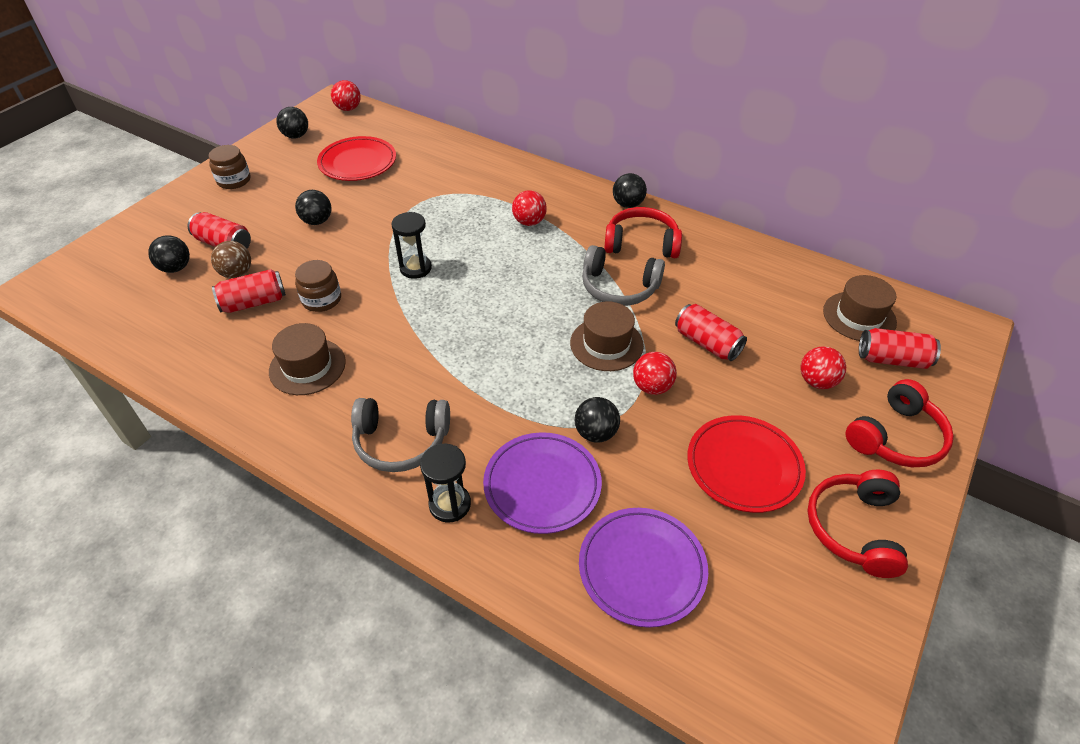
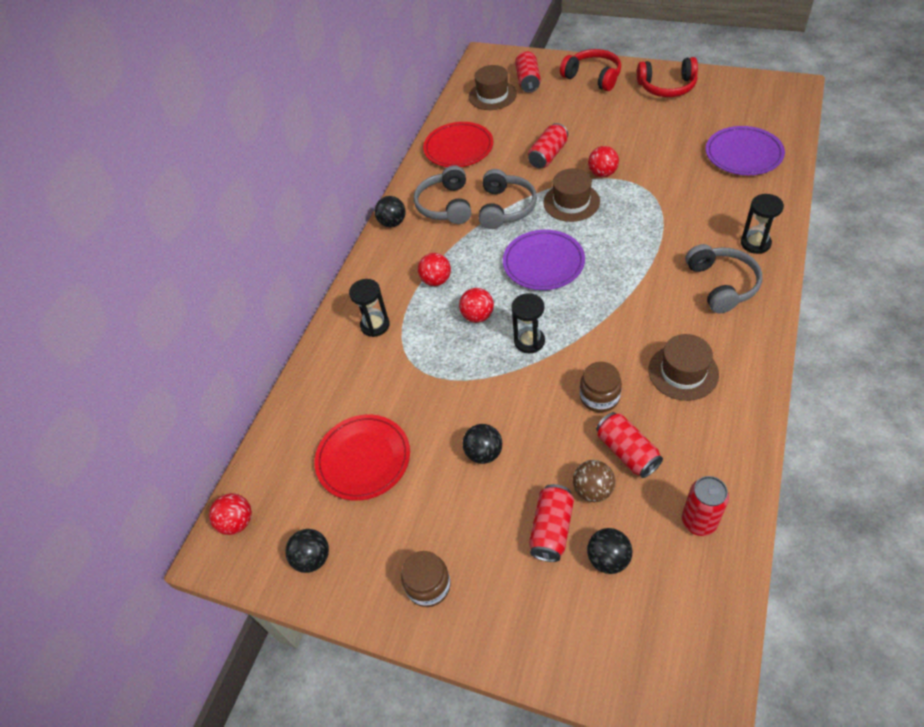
camera: 95 degrees left, 5 degrees up
purple plate [483,432,602,534] -> purple plate moved to [503,230,585,290]
black ball [575,397,620,443] -> none
red headphones [604,207,682,258] -> grey headphones [414,165,471,224]
red plate [687,415,806,513] -> red plate moved to [423,122,493,167]
red ball [801,346,846,389] -> red ball moved to [459,288,494,323]
none -> black hourglass [349,279,390,337]
none -> red can [682,476,729,536]

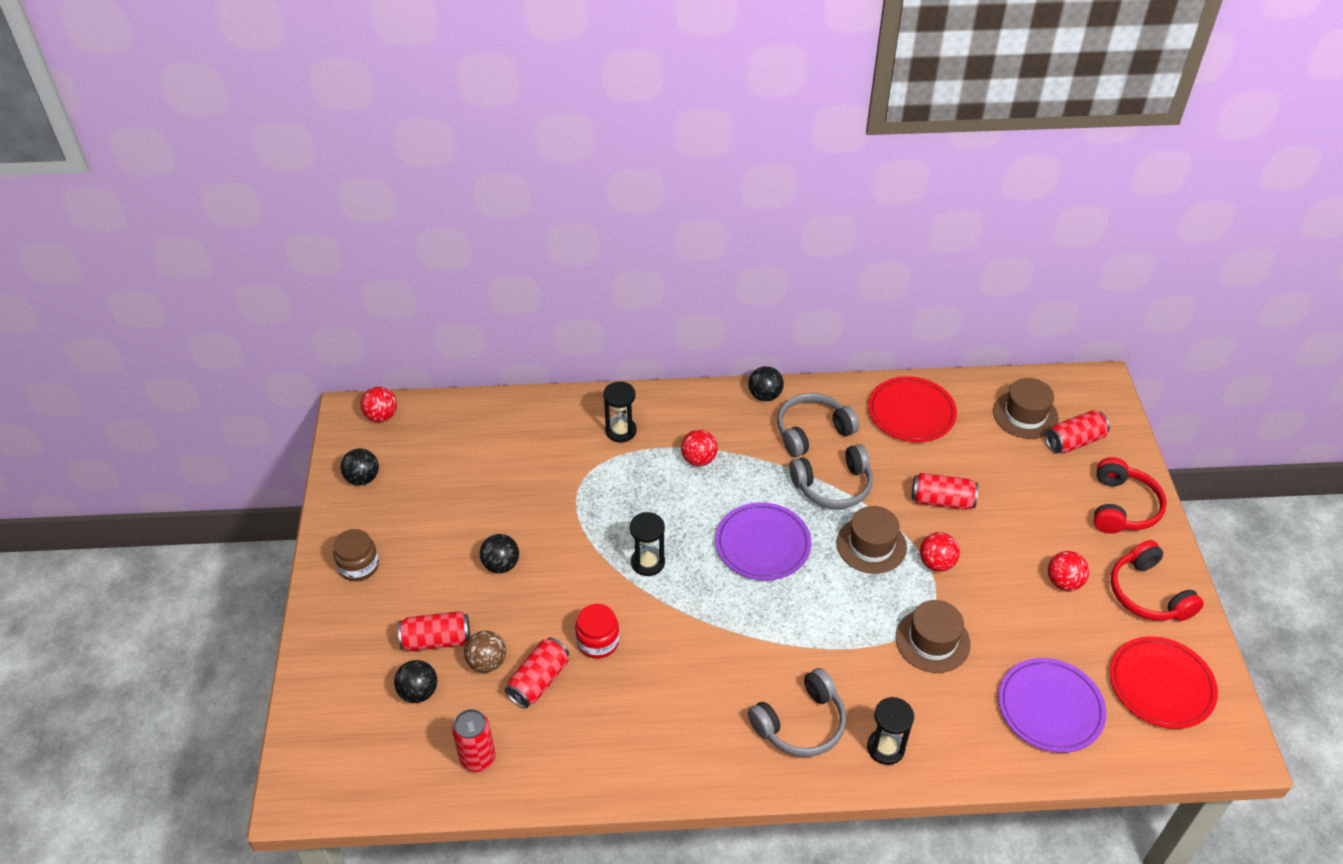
camera: 60 degrees right, 5 degrees down
red plate [315,415,410,501] -> red plate moved to [1110,636,1218,729]
red ball [459,288,494,323] -> red ball moved to [1048,551,1089,591]
brown jar [580,362,622,412] -> red jar [575,604,620,659]
brown hat [648,334,719,401] -> brown hat moved to [896,600,970,673]

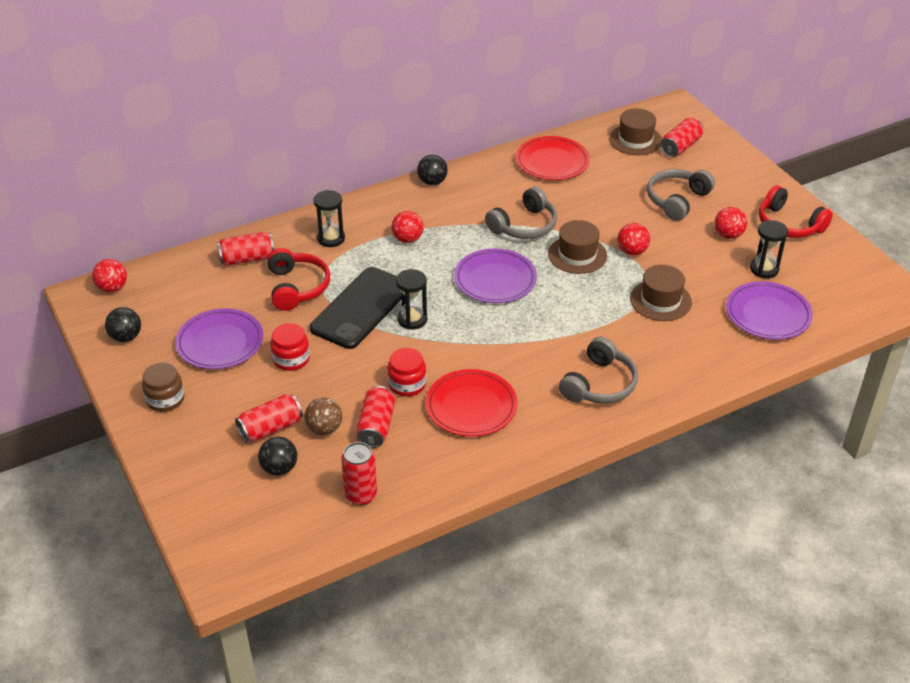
camera: 25 degrees left, 5 degrees down
black ball [480,534,519,573] -> red jar [270,323,310,371]
grey headphones [777,393,859,457] -> grey headphones moved to [647,169,715,221]
black hourglass [867,697,914,765] -> black hourglass moved to [750,220,788,278]
red can [912,473,978,510] -> red can moved to [217,232,274,266]
red headphones [1094,457,1167,534] -> red headphones moved to [267,248,330,311]
red plate [1110,636,1218,729] -> red plate moved to [426,369,517,437]
none -> purple plate [175,309,263,369]
none -> black phone [310,267,402,349]

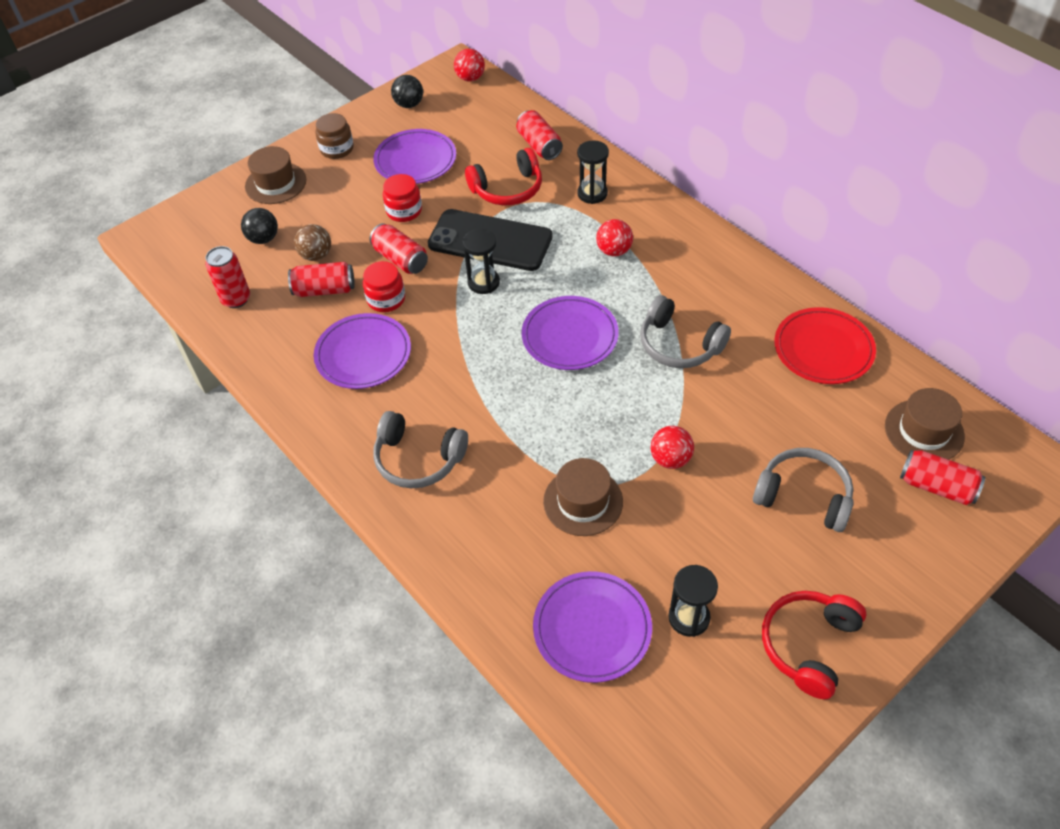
camera: 80 degrees right, 10 degrees up
red can [235,394,303,442] -> red can moved to [370,223,428,274]
black ball [417,155,448,185] -> none
red plate [426,369,517,437] -> purple plate [314,313,411,389]
brown hat [548,220,607,274] -> brown hat moved to [245,146,306,204]
red ball [715,207,747,239] -> none

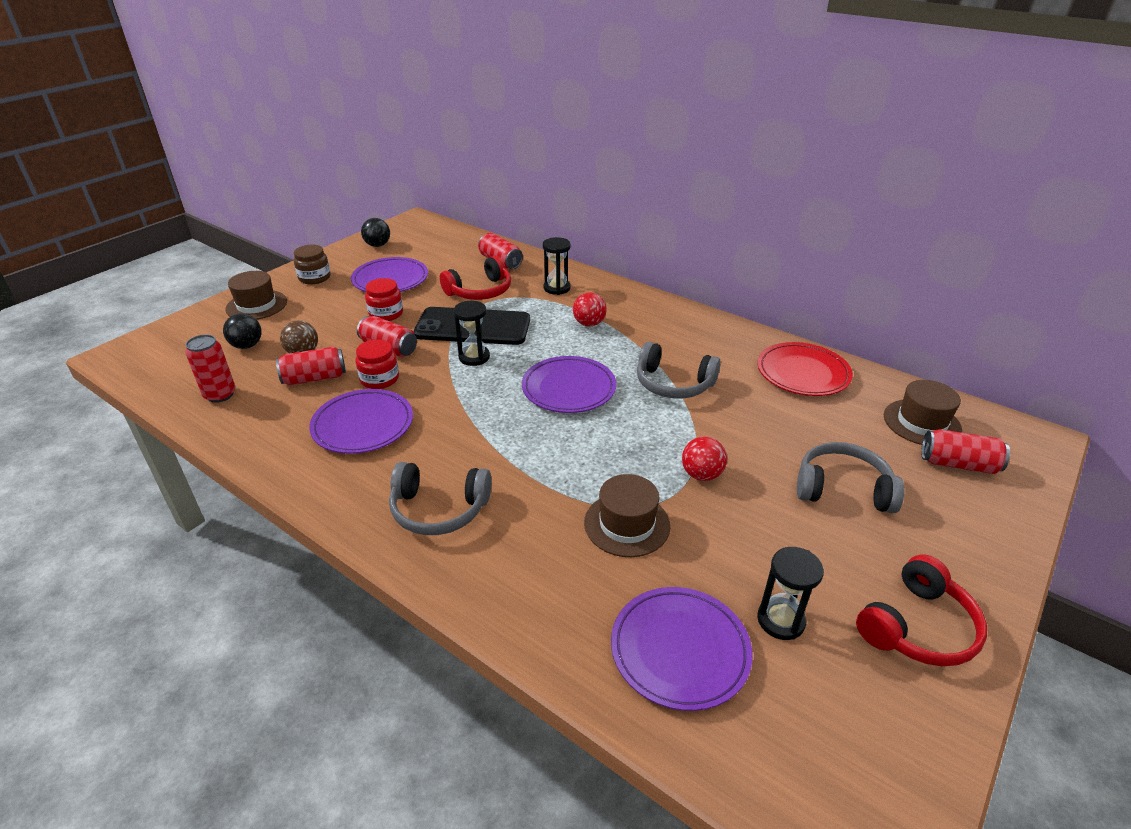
camera: 15 degrees left, 15 degrees down
red ball [454,49,485,82] -> none
red headphones [762,591,866,699] -> red headphones turned 150 degrees counterclockwise [856,554,987,666]

